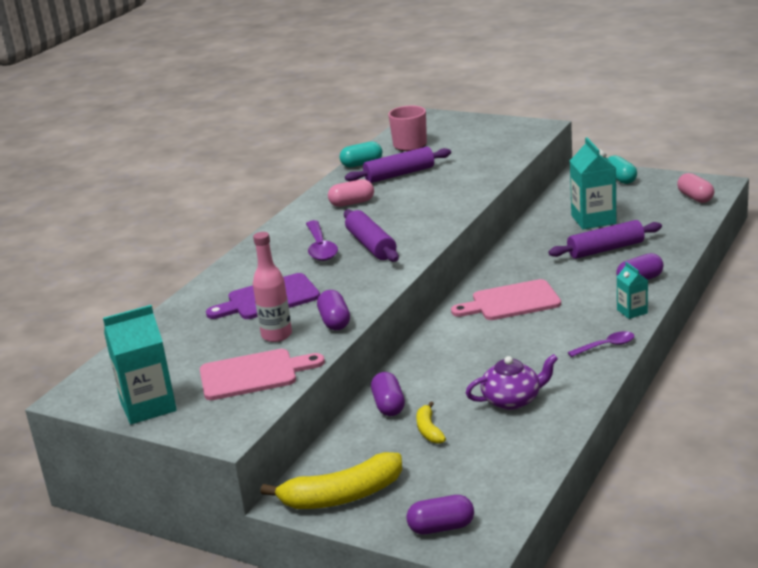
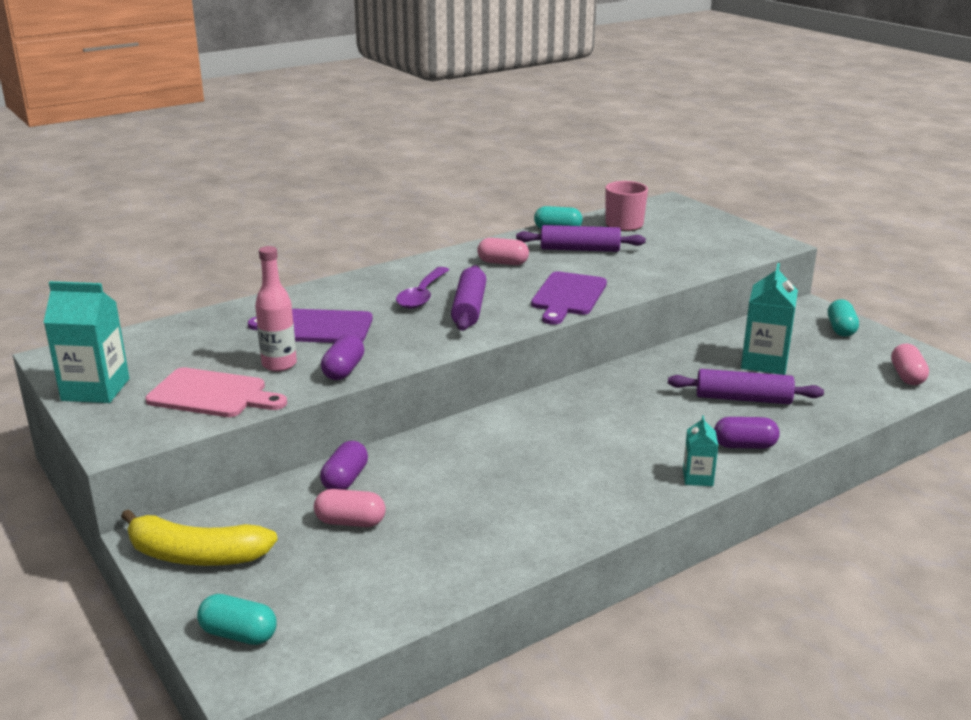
camera: 25 degrees right, 0 degrees up
purple capsule [407,495,474,535] -> turquoise capsule [197,594,277,645]
yellow banana [416,401,446,444] -> pink capsule [314,489,386,527]
pink cutting board [451,279,561,320] -> none
purple teapot [466,354,558,410] -> none
purple spoon [568,331,635,357] -> none
none -> purple cutting board [531,271,607,325]

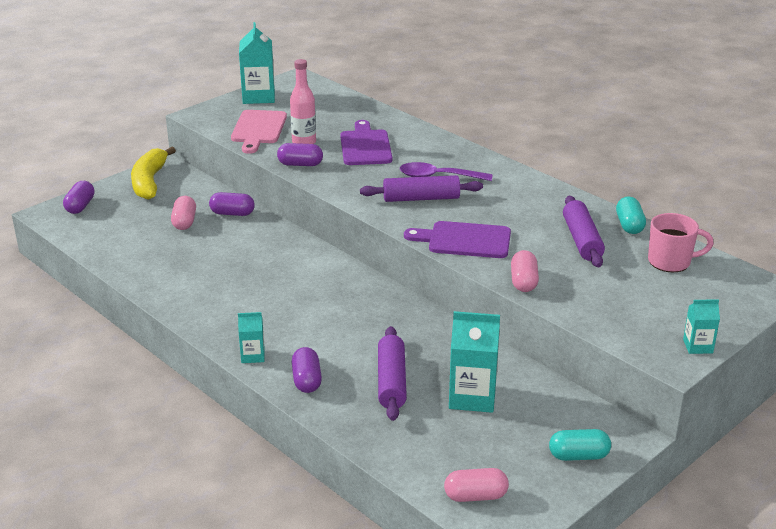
camera: 80 degrees right, 5 degrees up
turquoise capsule [197,594,277,645] -> purple capsule [63,181,95,214]
pink capsule [477,238,529,265] -> pink capsule moved to [511,250,539,292]
none -> turquoise carton [683,299,720,354]

